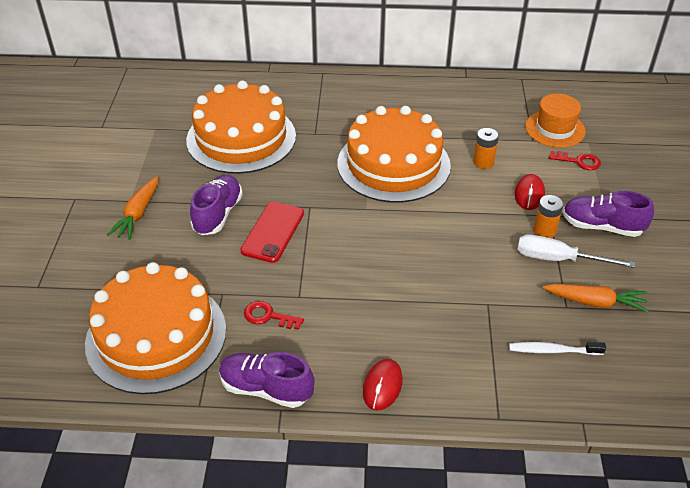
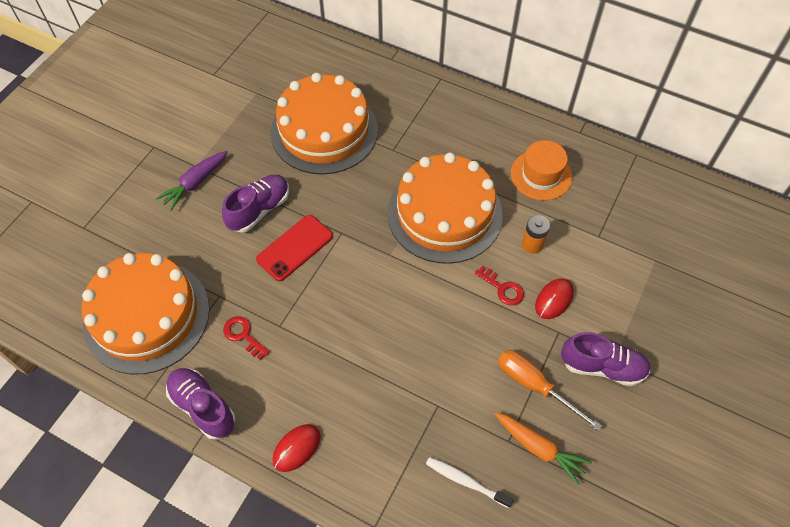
camera: 25 degrees right, 15 degrees up
orange carrot [107,176,159,240] -> purple carrot [156,151,227,211]
white screwdriver [517,234,636,268] -> orange screwdriver [498,350,602,431]
orange hat [525,94,586,148] -> orange hat moved to [511,140,572,201]
orange battery [533,195,563,238] -> none
red key [549,151,601,170] -> red key moved to [475,265,524,305]
purple shoe [563,191,654,237] -> purple shoe turned 150 degrees clockwise [561,332,651,386]

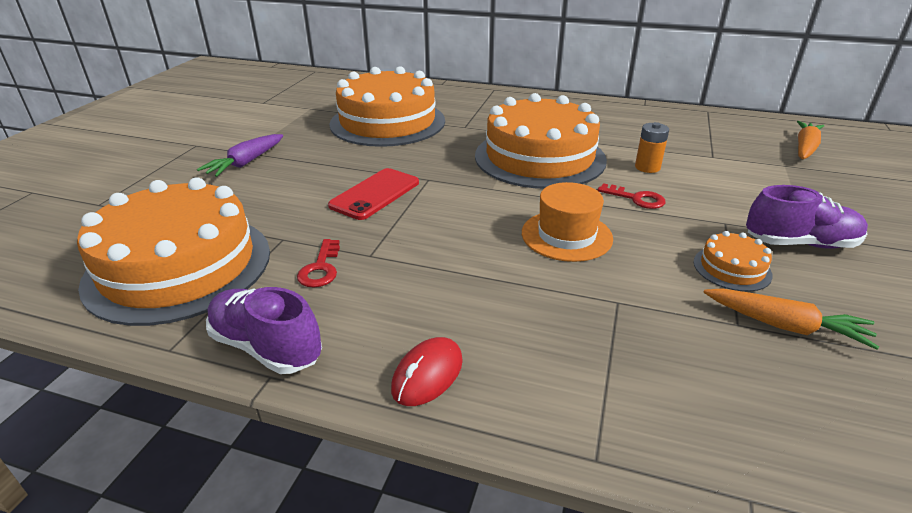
camera: 10 degrees left, 25 degrees down
purple shoe [222,175,289,232] -> none
red key [223,316,270,360] -> red key turned 120 degrees counterclockwise [297,239,340,288]
white toothbrush [426,457,514,508] -> none
orange screwdriver [498,350,602,431] -> orange cake [694,231,773,292]
orange hat [511,140,572,201] -> orange hat moved to [522,182,613,262]
red mouse [535,278,574,319] -> none
none -> orange carrot [797,121,824,159]

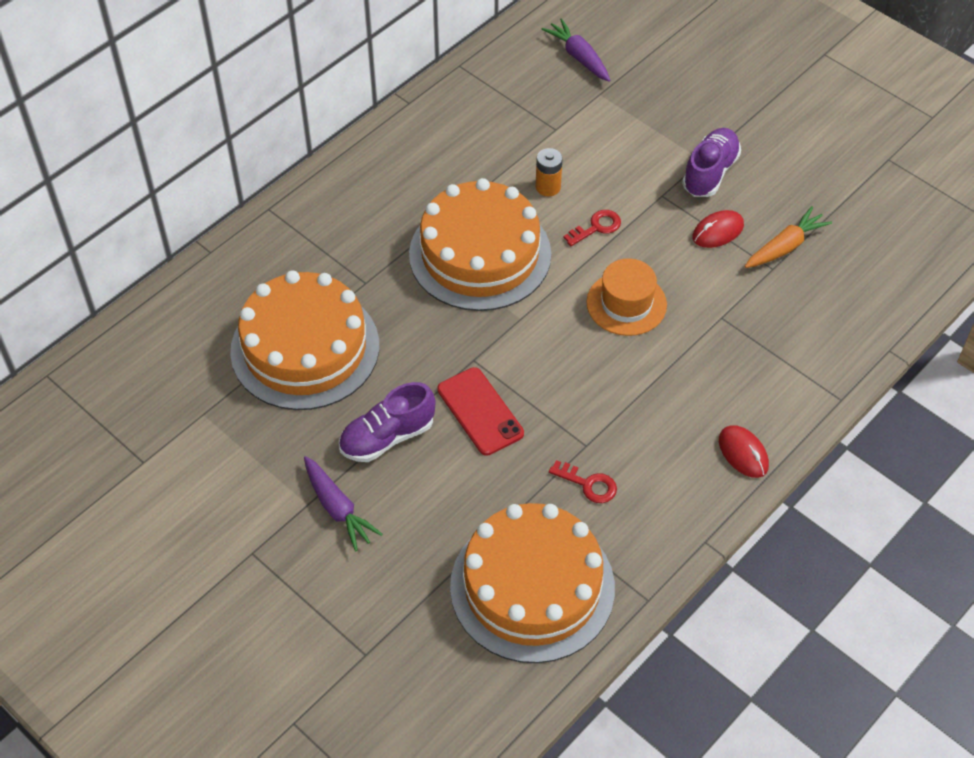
camera: 65 degrees left, 20 degrees up
purple shoe [206,287,322,374] -> purple shoe moved to [339,382,436,462]
orange cake [694,231,773,292] -> red mouse [692,210,744,248]
orange carrot [797,121,824,159] -> purple carrot [541,18,610,82]

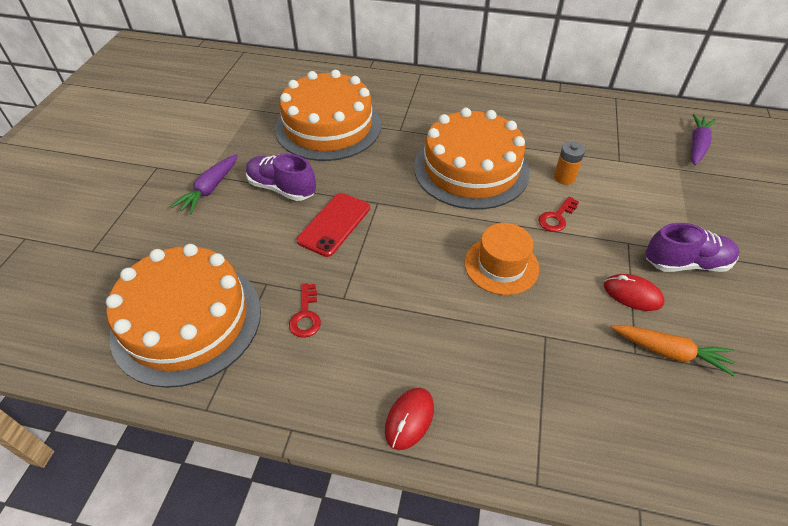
camera: 60 degrees right, 5 degrees down
red key [563,210,621,246] -> red key turned 105 degrees clockwise [538,196,579,232]

